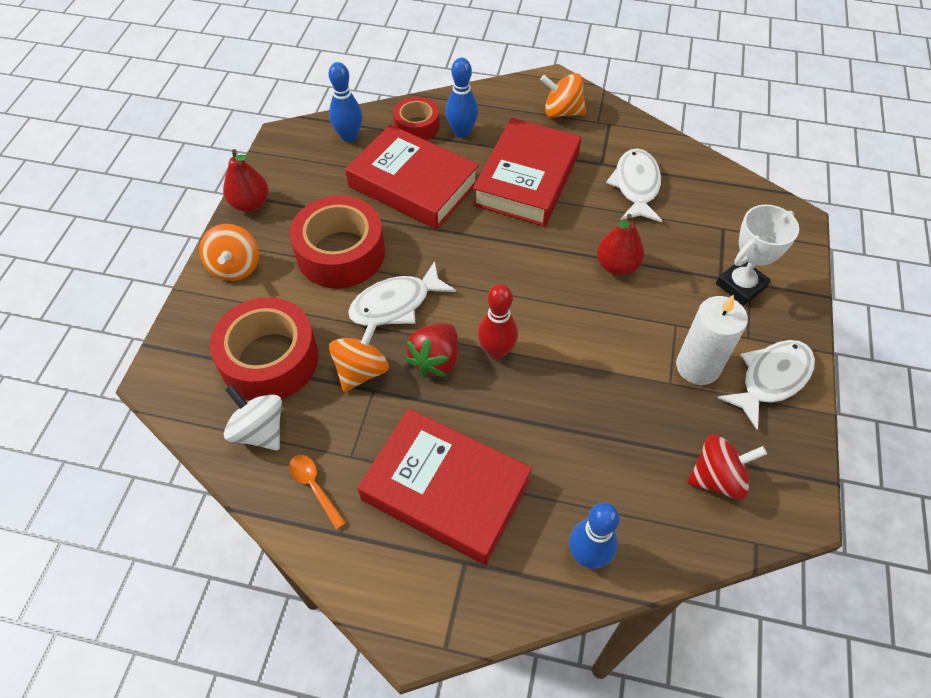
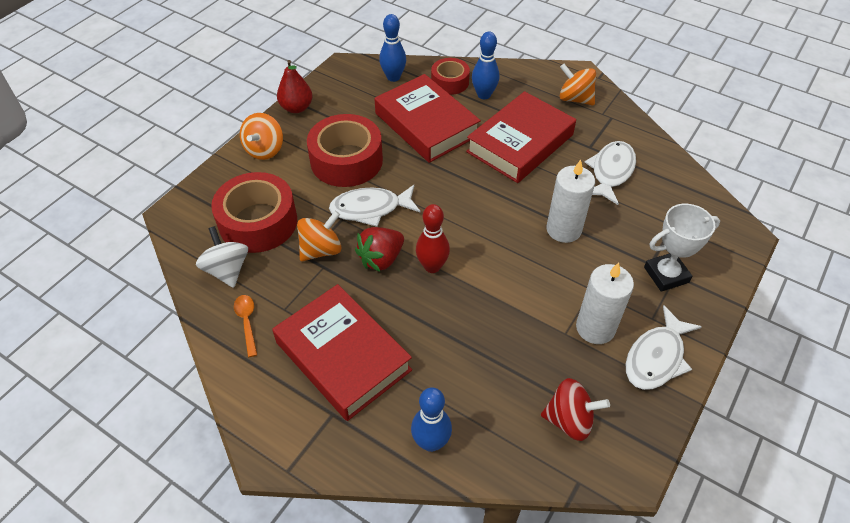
camera: 20 degrees right, 5 degrees down
red pear [597,214,644,275] -> white candle [546,160,595,243]
white fish [718,340,815,429] -> white fish turned 150 degrees clockwise [625,306,702,390]

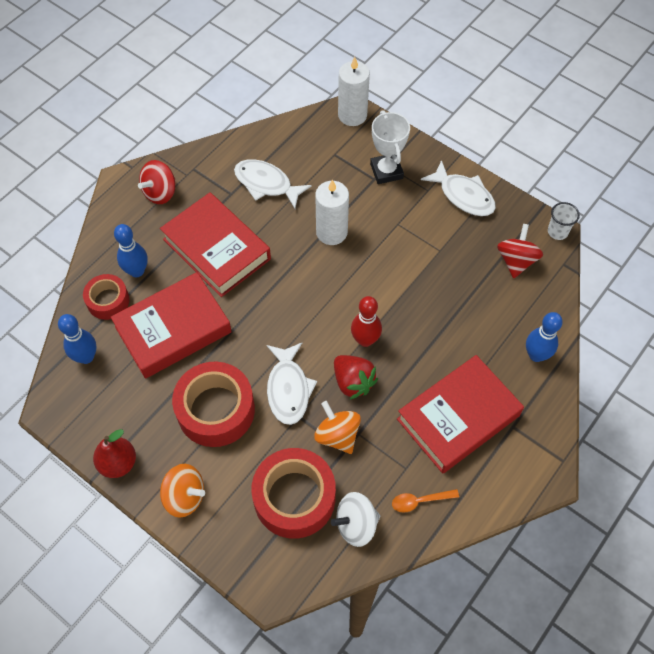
camera: 85 degrees left, 10 degrees up
orange spinning top [560,64,596,106] -> red spinning top [138,160,175,204]
white candle [576,263,634,344] -> white candle moved to [338,57,370,126]
none -> white cup [548,202,580,240]

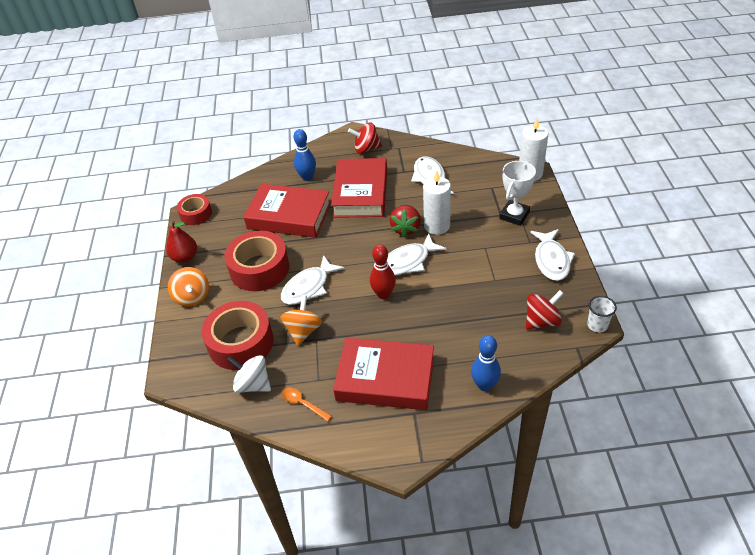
camera: 50 degrees right, 15 degrees down
blue bowling pin [58,314,97,364] -> none
red tape [83,274,130,320] -> red tape moved to [177,194,212,225]
red strawberry [334,355,378,399] -> red strawberry moved to [389,205,421,238]
none -> white fish [387,233,446,275]

